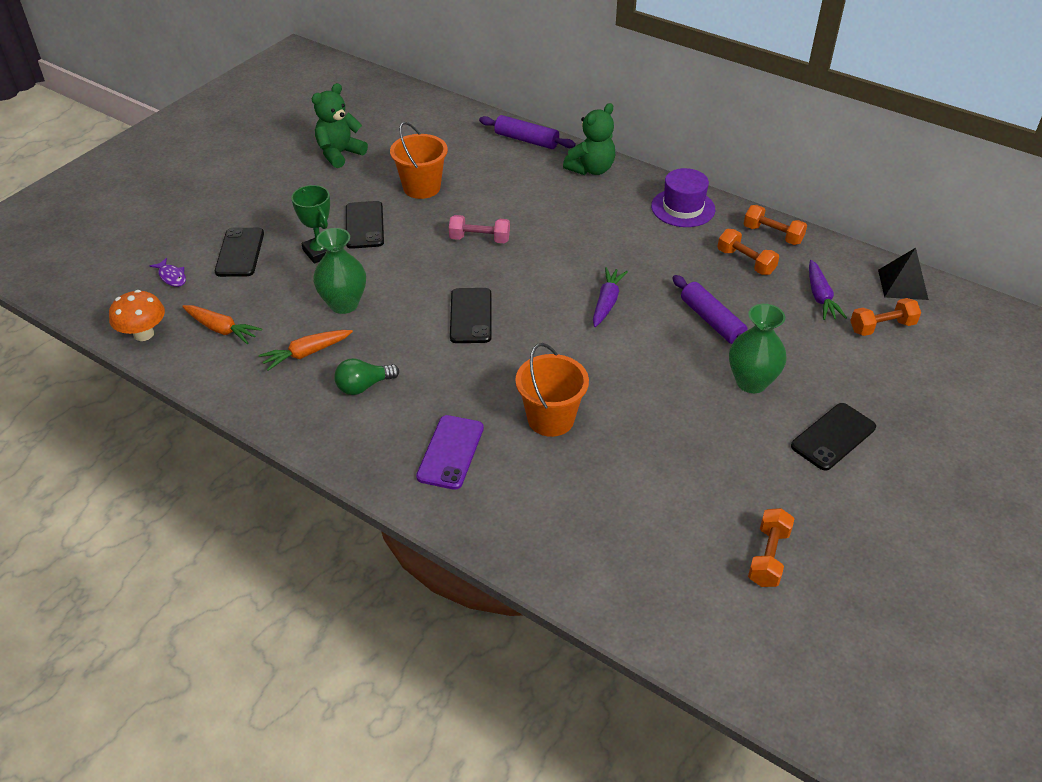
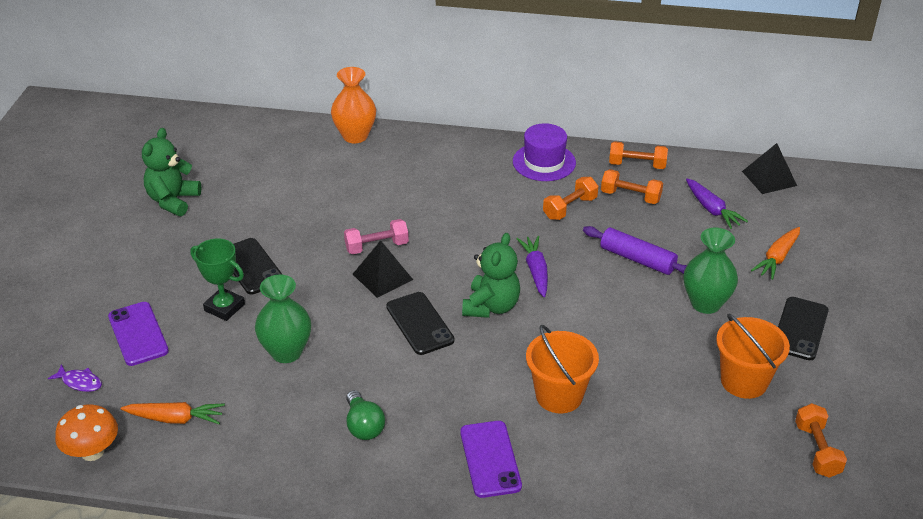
camera: 25 degrees left, 5 degrees down
black phone [215,228,264,277] -> purple phone [108,302,169,366]
orange carrot [259,330,353,371] -> orange carrot moved to [751,227,800,280]
green light bulb [334,358,399,395] -> green light bulb turned 60 degrees counterclockwise [346,390,385,440]
orange bucket [390,122,448,199] -> orange bucket moved to [716,313,790,399]
purple rolling pin [479,115,576,149] -> orange vase [331,67,376,143]
green teddy bear [563,103,615,175] -> green teddy bear moved to [462,233,520,318]
orange dumbbell [850,298,921,336] -> orange dumbbell moved to [543,177,598,220]
none -> black pyramid [353,240,413,298]

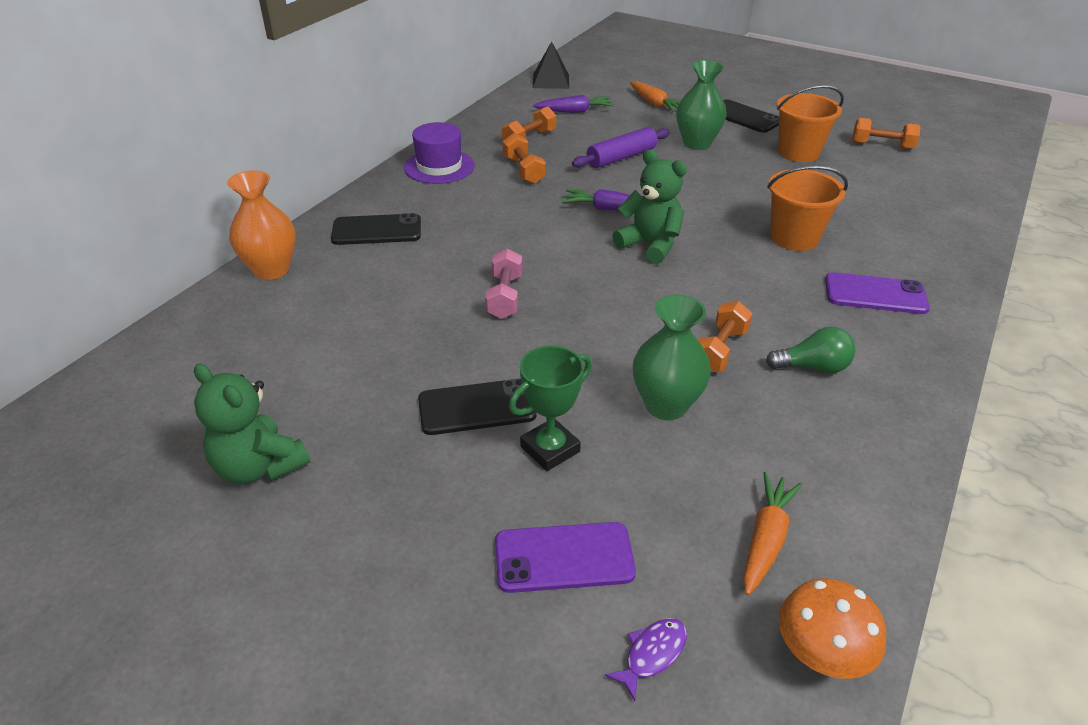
camera: 70 degrees left, 0 degrees up
black pyramid [353,240,413,298] -> none
black phone [386,292,454,355] -> black phone moved to [331,213,421,245]
orange dumbbell [609,141,668,169] -> orange dumbbell moved to [697,301,753,372]

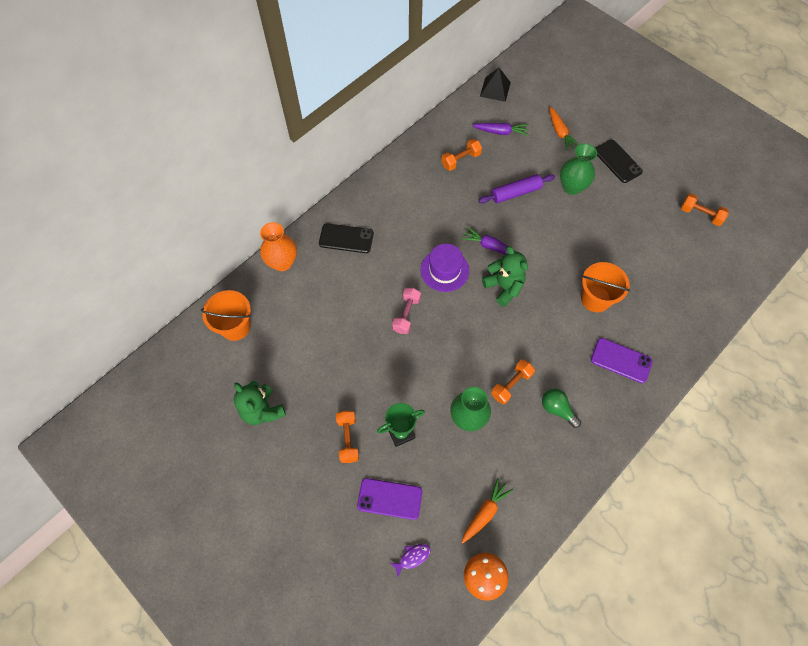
camera: 15 degrees right, 25 degrees up
purple hat [404,122,475,184] -> purple hat moved to [421,244,469,292]
black phone [418,379,536,435] -> none
orange dumbbell [503,133,546,184] -> orange dumbbell moved to [336,411,359,463]
green light bulb [766,327,856,373] -> green light bulb turned 150 degrees counterclockwise [542,388,581,428]
orange bucket [777,85,844,162] -> orange bucket moved to [201,290,251,341]

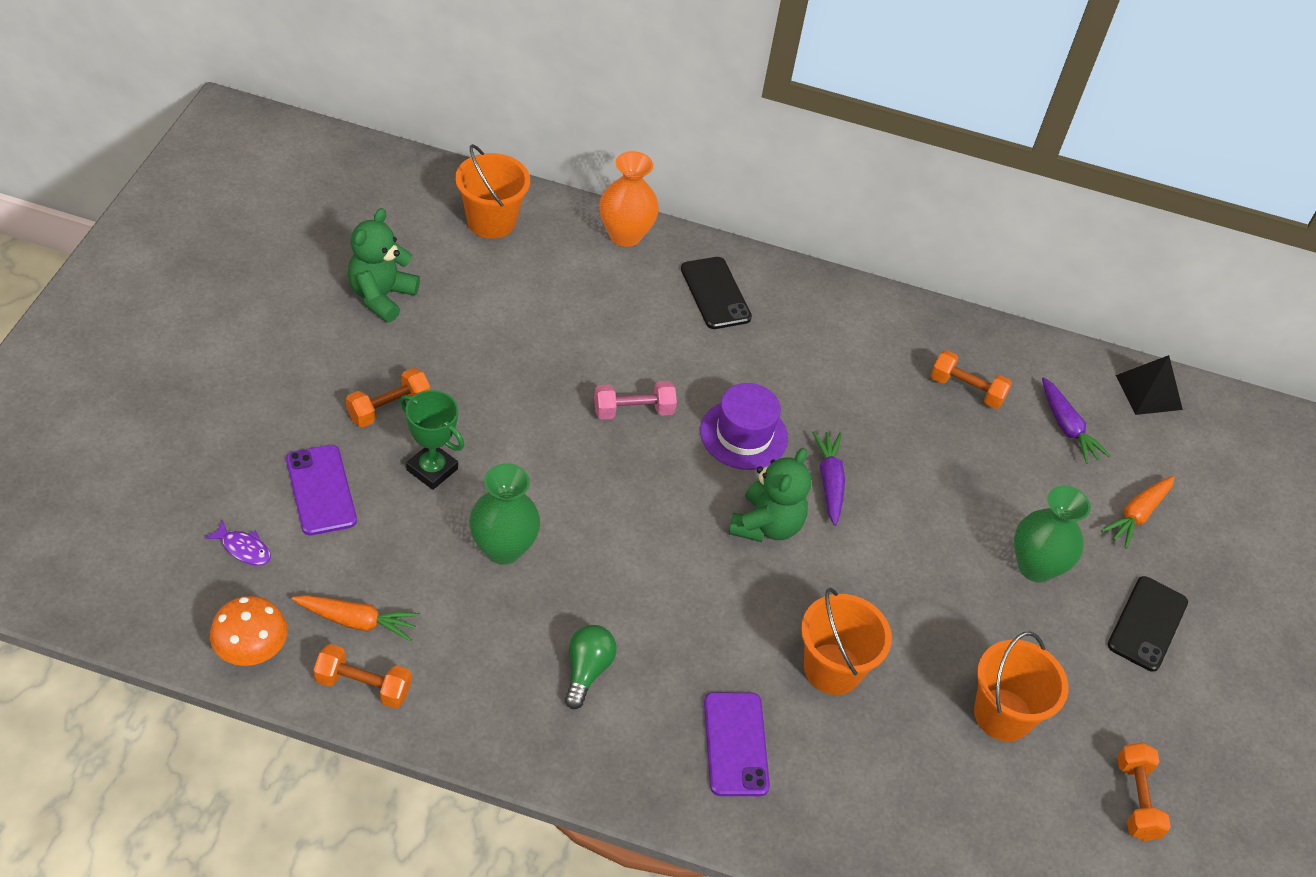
camera: 55 degrees right, 15 degrees down
purple rolling pin [479,174,555,203] -> none
orange dumbbell [491,359,535,404] -> orange dumbbell moved to [313,644,411,709]
none -> orange bucket [974,632,1068,741]

